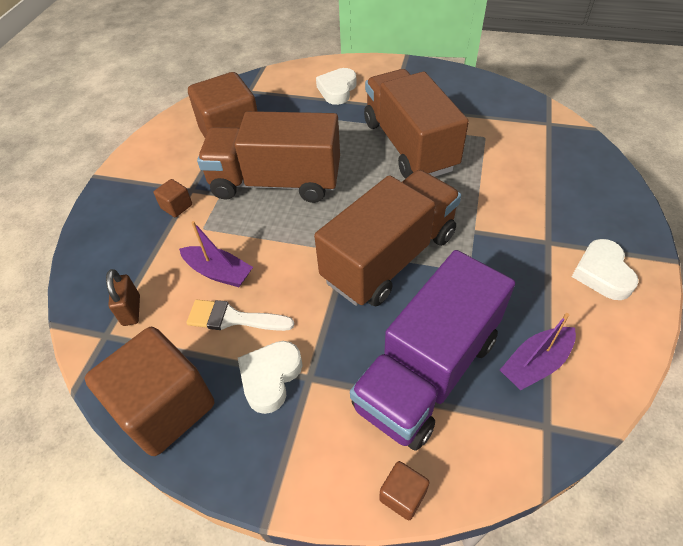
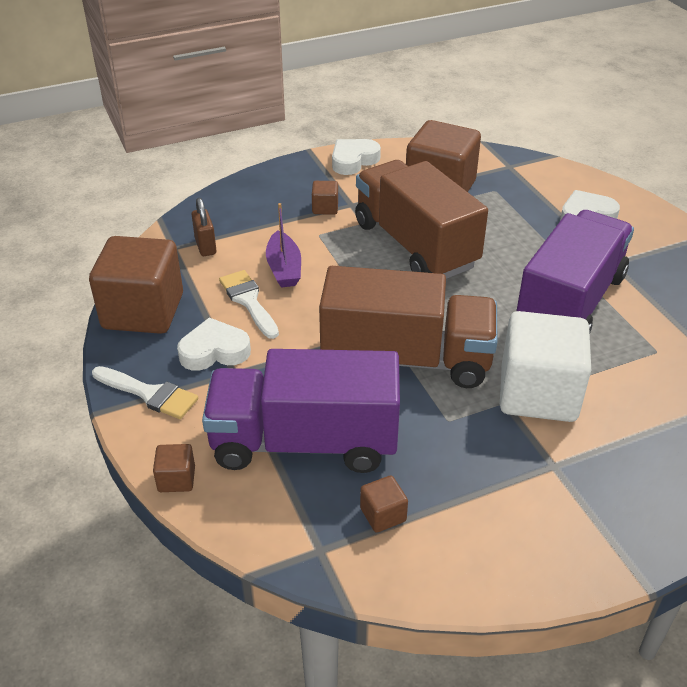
camera: 50 degrees right, 10 degrees down
brown padlock [106,269,140,326] -> brown padlock turned 60 degrees counterclockwise [191,198,217,256]
brown truck [364,69,469,179] -> purple truck [516,210,634,332]
purple boat [500,313,576,390] -> brown cube [360,475,408,533]
white heart [572,239,639,300] -> white heart moved to [332,139,381,175]
none -> white brush [92,366,198,419]
none -> white cube [500,311,591,422]

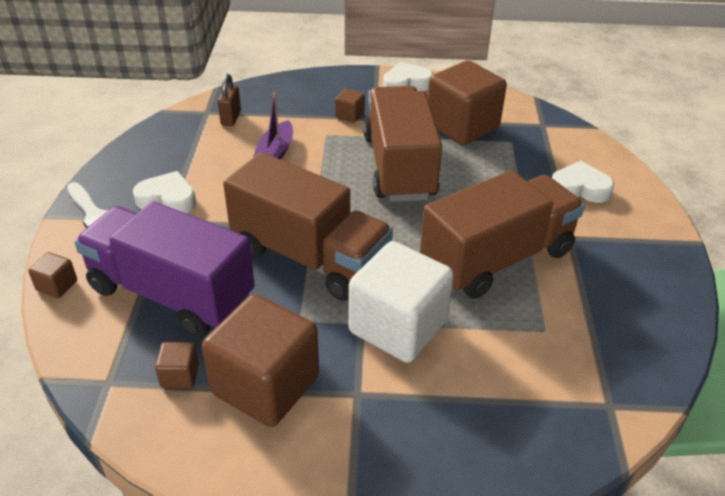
camera: 25 degrees right, 0 degrees up
brown cube [89,236,183,334] -> brown cube moved to [202,294,319,427]
white brush [219,270,279,339] -> none
purple truck [516,210,634,332] -> brown truck [420,170,585,299]

